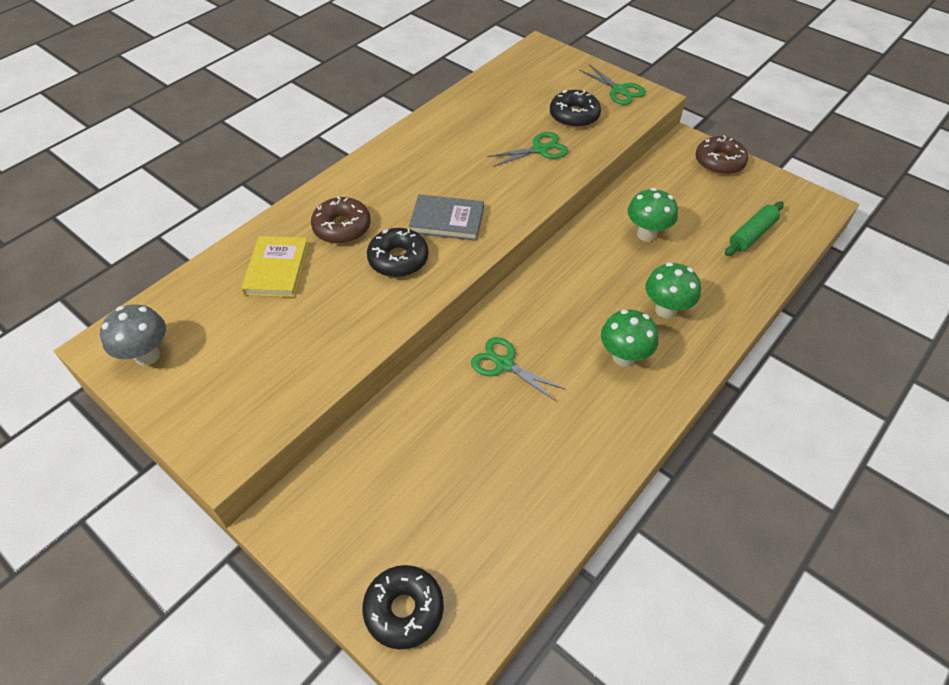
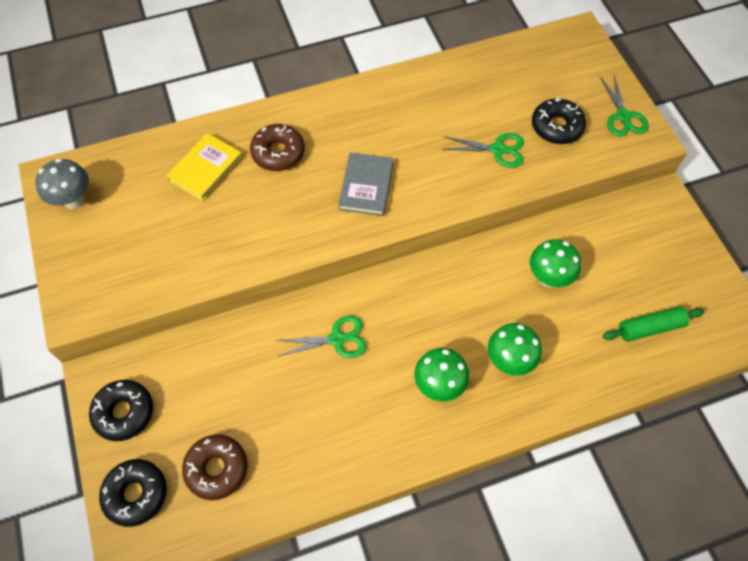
camera: 30 degrees right, 10 degrees up
black donut [367,228,429,277] -> black donut moved to [89,380,153,441]
grey book [409,194,484,241] -> grey book turned 60 degrees clockwise [338,152,394,216]
green scissors [471,337,566,402] -> green scissors turned 105 degrees clockwise [276,316,366,358]
brown donut [695,135,748,175] -> brown donut moved to [182,434,248,500]

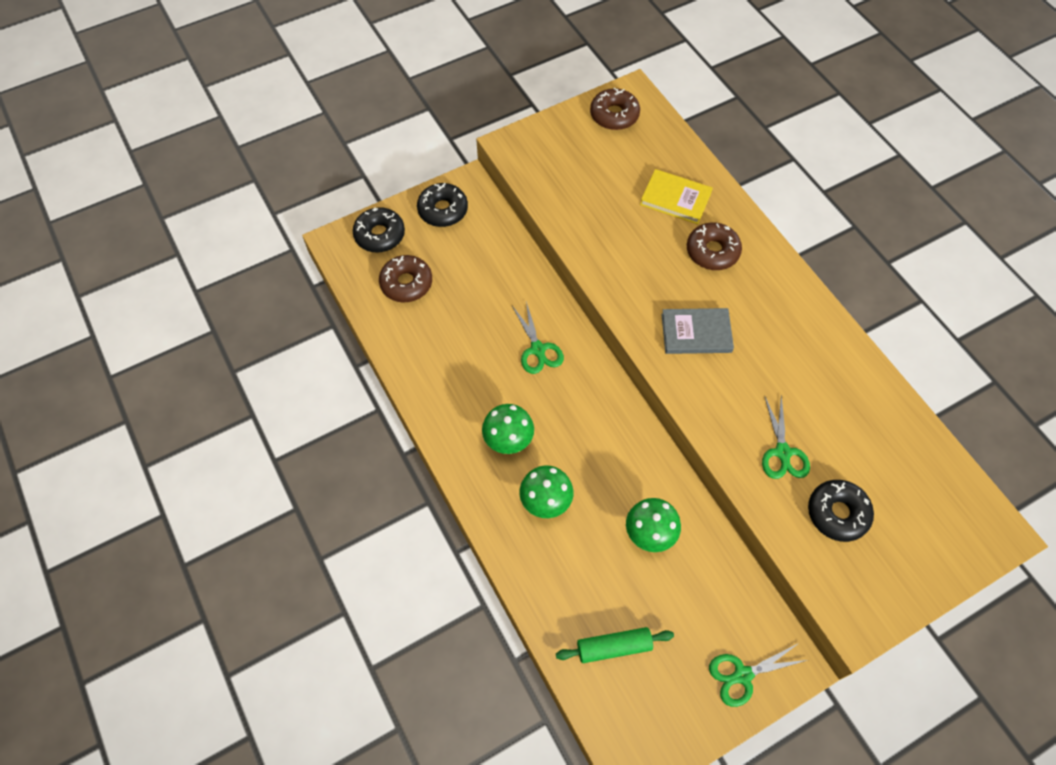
camera: 80 degrees right, 0 degrees up
grey mushroom [35,159,89,209] -> brown donut [590,88,640,130]
green scissors [600,75,649,137] -> green scissors moved to [709,643,807,707]
green rolling pin [603,306,705,341] -> green rolling pin turned 75 degrees counterclockwise [556,627,674,663]

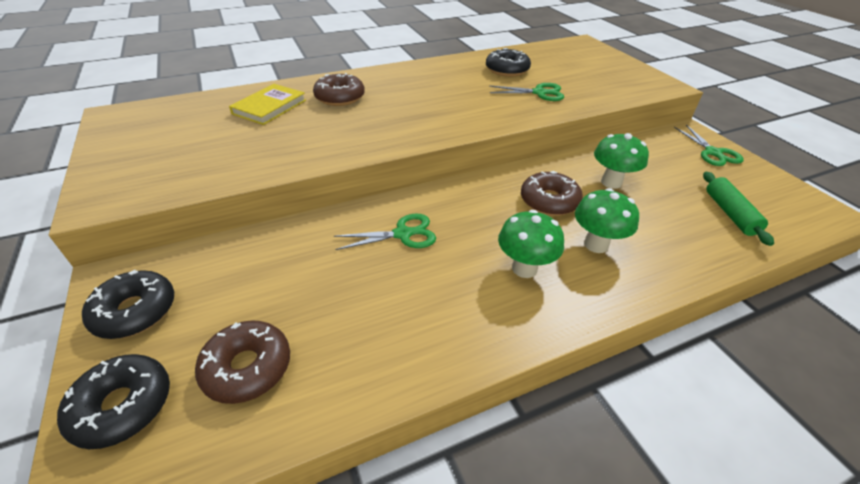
camera: 85 degrees left, 20 degrees down
brown donut [590,88,640,130] -> brown donut moved to [521,171,583,216]
grey book [661,308,734,354] -> none
black donut [808,480,874,542] -> black donut moved to [486,48,531,77]

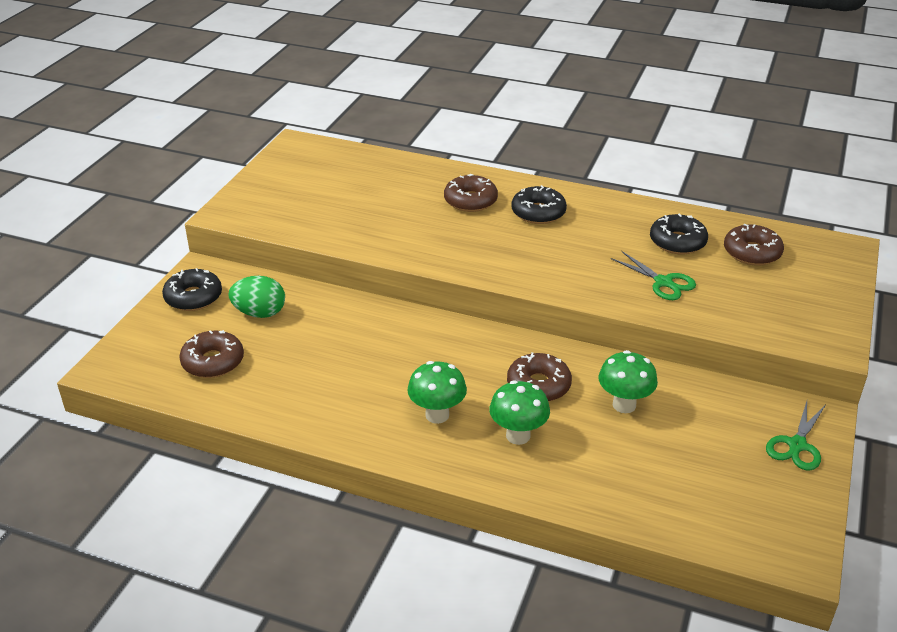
camera: 45 degrees right, 5 degrees down
black donut [57,354,170,449] -> black donut moved to [512,185,567,224]
yellow book [229,84,306,125] -> none
green scissors [334,213,436,250] -> none
green rolling pin [703,172,774,246] -> none
none -> green egg [229,276,285,318]
none -> brown donut [724,224,784,266]

